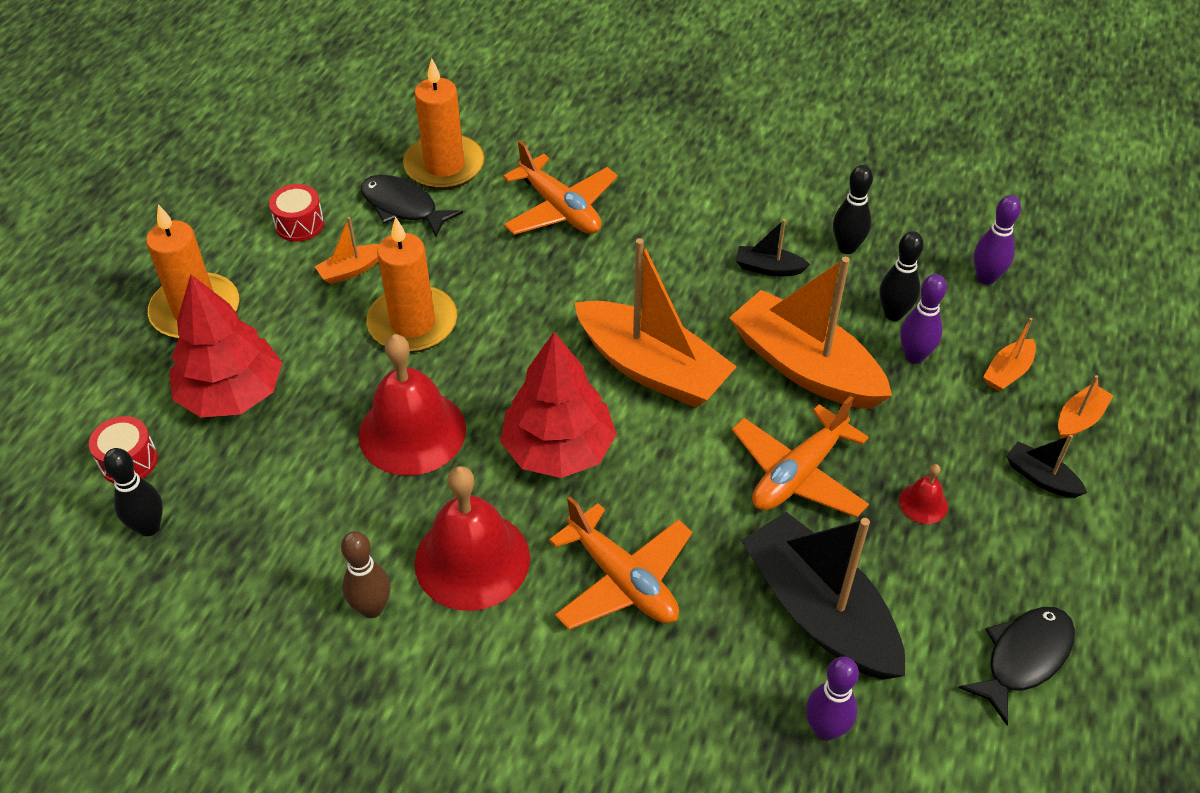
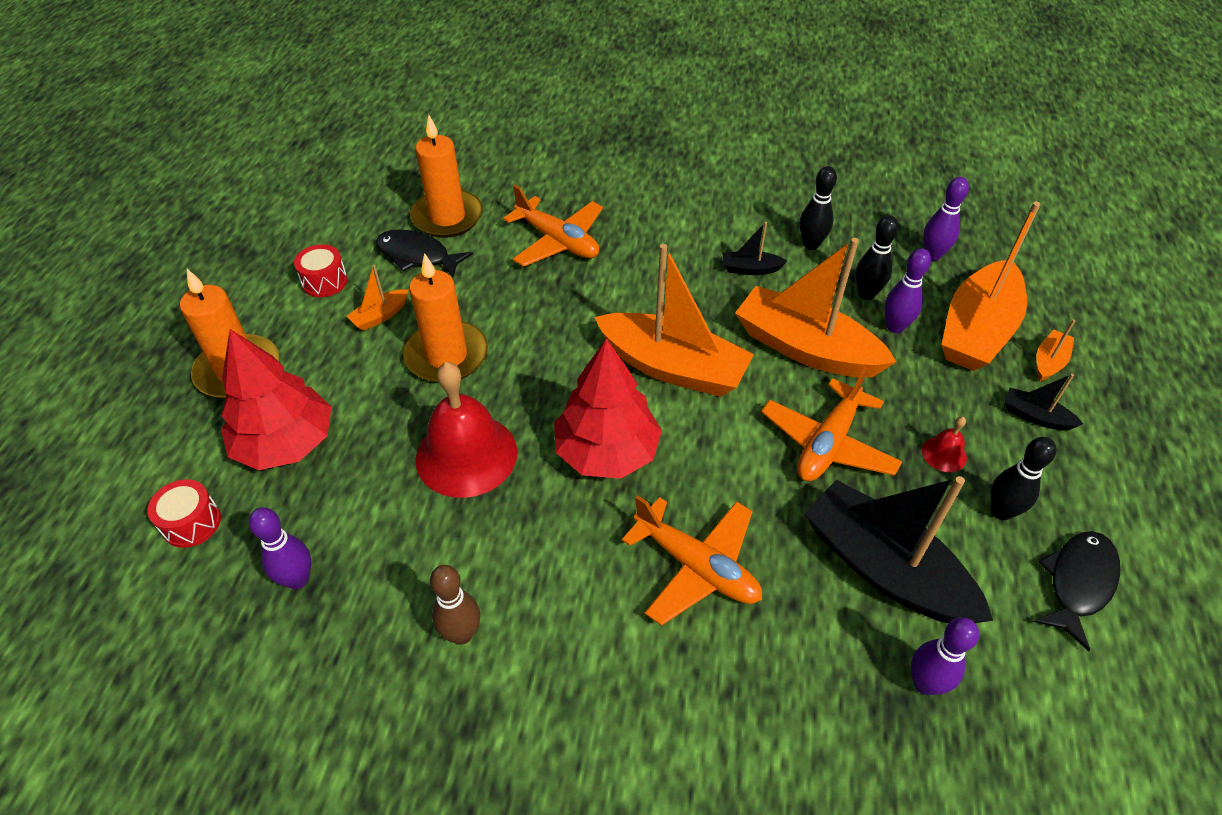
camera: 10 degrees left, 0 degrees up
black bowling pin [103,448,163,536] -> black bowling pin moved to [991,437,1056,520]
red bell [414,466,530,611] -> none
orange boat [983,318,1036,392] -> orange boat [941,202,1041,371], size x2.29
none -> purple bowling pin [249,507,311,589]

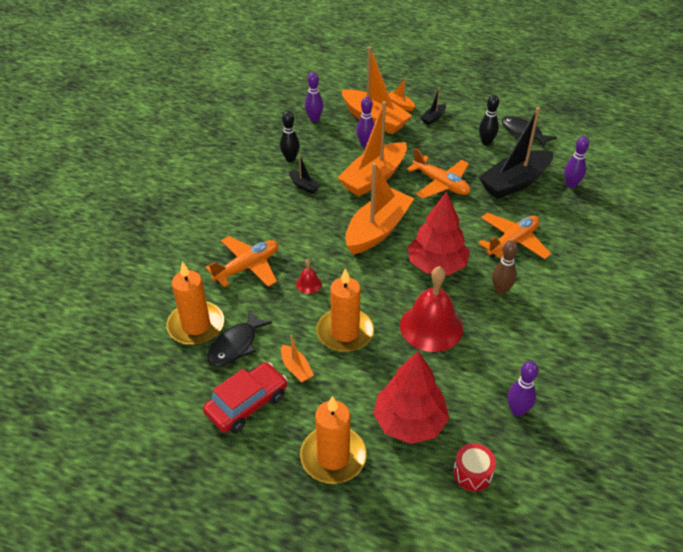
camera: 80 degrees left, 5 degrees down
red drum [294,244,347,297] -> red car [203,362,287,433]
brown bowling pin [430,565,480,645] -> brown bowling pin moved to [492,240,518,295]
black boat [723,222,787,275] -> black boat turned 60 degrees counterclockwise [289,154,321,194]
black bowling pin [855,215,899,300] -> none
red bell [922,417,967,472] -> red bell moved to [296,259,322,294]

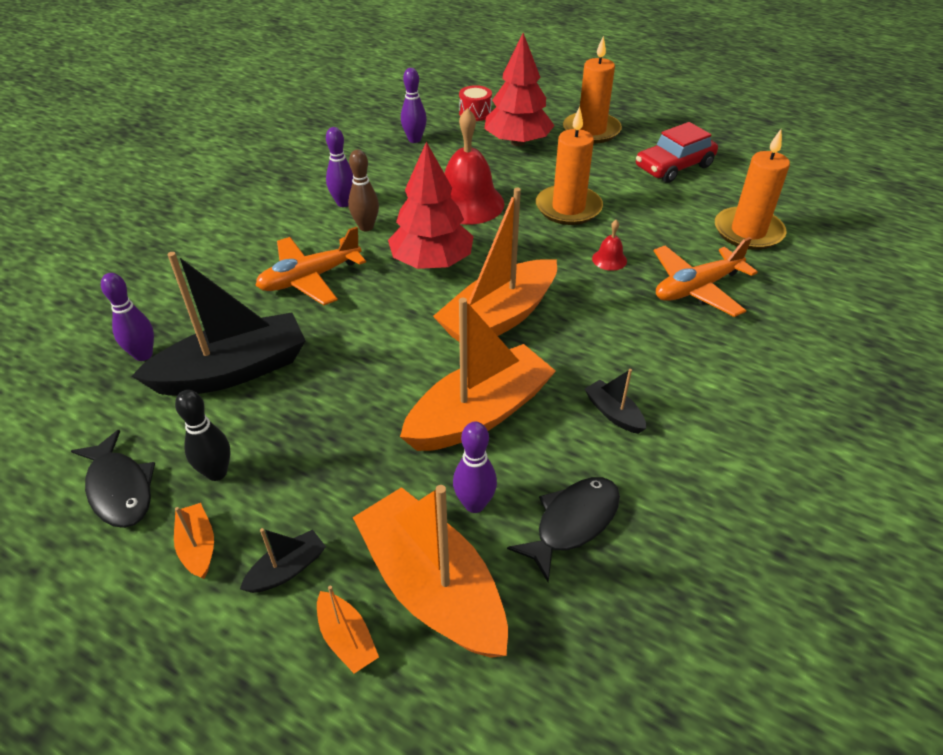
camera: 170 degrees left, 0 degrees up
black fish [207,310,272,366] -> black fish moved to [507,477,620,582]
black bowling pin [280,111,300,162] -> none
orange boat [281,335,314,383] -> orange boat moved to [174,503,214,579]
purple bowling pin [305,72,323,122] -> purple bowling pin moved to [326,127,353,207]
orange plane [407,148,470,199] -> none

